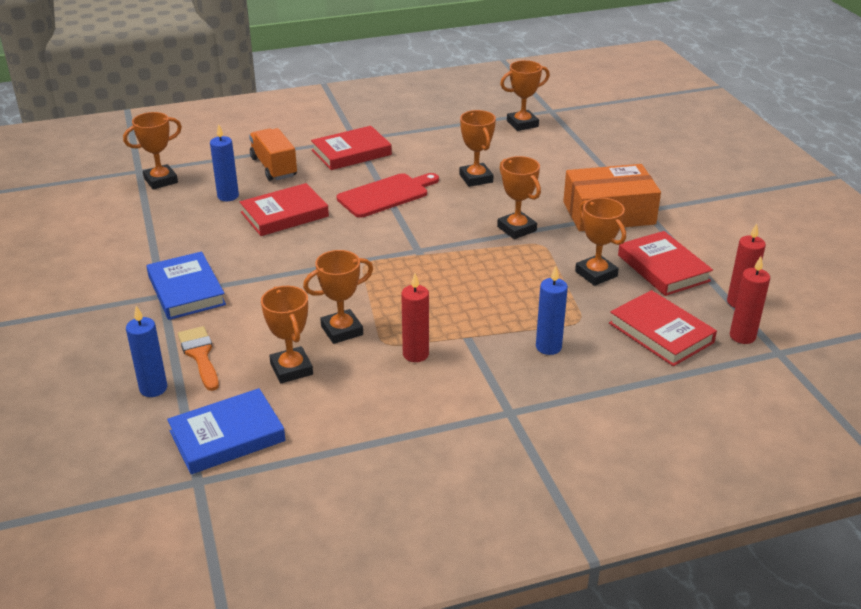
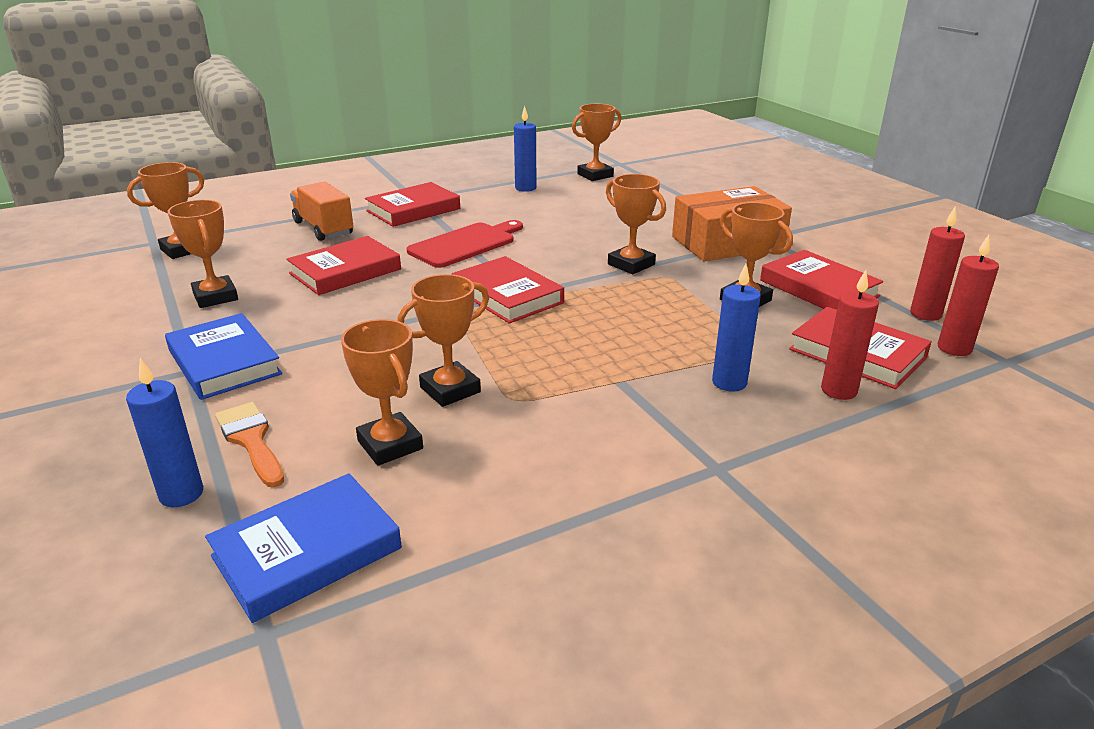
camera: 10 degrees left, 5 degrees down
blue candle [210,124,239,201] -> blue candle moved to [514,106,537,192]
red candle [401,274,429,362] -> red candle moved to [821,270,879,400]
orange trophy [459,110,496,187] -> orange trophy moved to [168,200,238,308]
none -> red book [452,256,564,324]

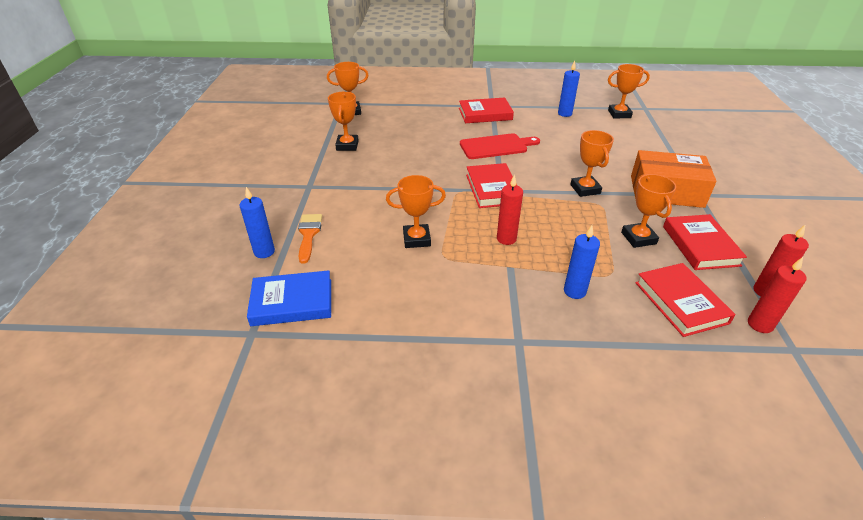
camera: 30 degrees right, 10 degrees up
blue book [165,313,282,400] -> none
red book [286,236,401,295] -> none
orange truck [290,181,353,241] -> none
orange trophy [341,319,423,466] -> none
red candle [821,270,879,400] -> red candle moved to [497,174,523,245]

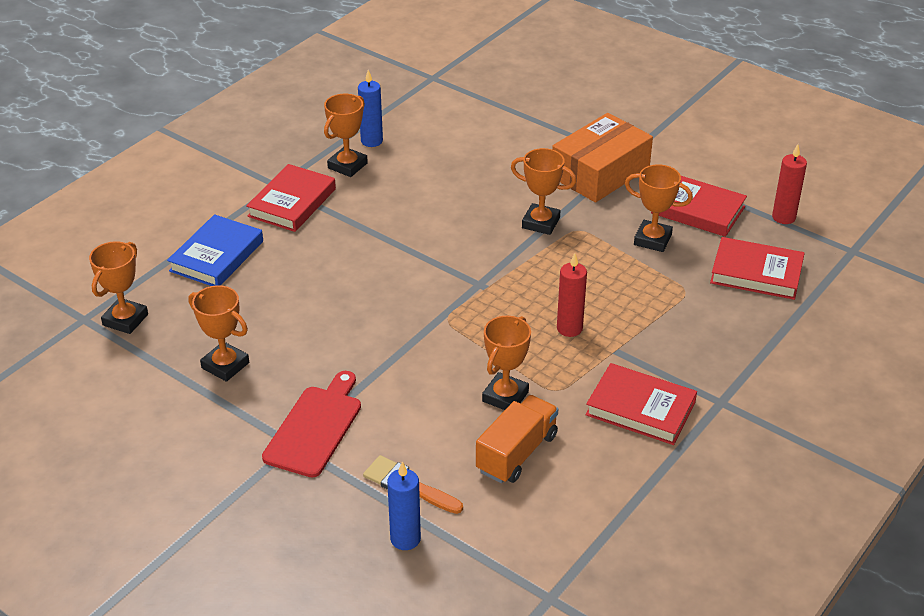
camera: 55 degrees left, 0 degrees up
blue book [247,270,331,326] -> blue book moved to [167,214,263,286]
red cutting board [460,133,540,159] -> red cutting board moved to [262,371,361,478]
red book [466,163,518,208] -> red book moved to [585,363,697,445]
blue candle [564,225,600,299] -> none
orange trophy [608,64,650,118] -> orange trophy moved to [324,94,368,177]
red candle [748,257,807,333] -> none
none -> orange truck [476,395,558,483]

